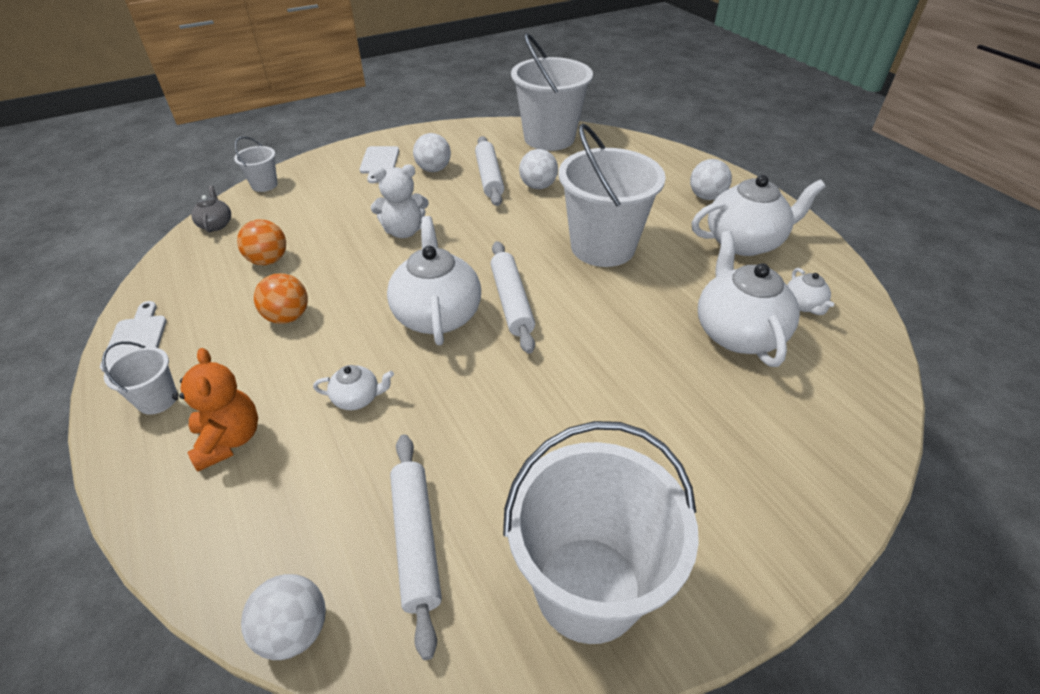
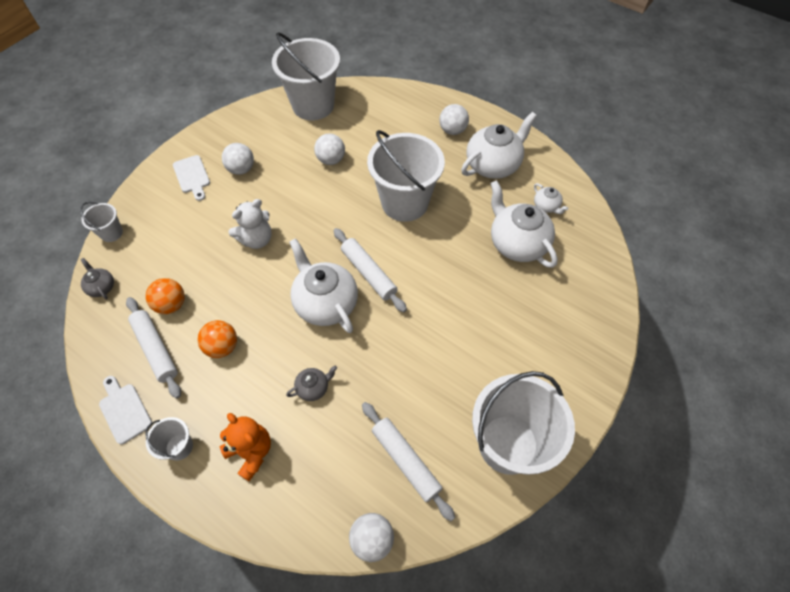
camera: 25 degrees left, 15 degrees up
white teapot [313,365,394,410] -> grey teapot [286,366,337,401]
white rolling pin [475,136,504,206] -> white rolling pin moved to [126,297,181,399]

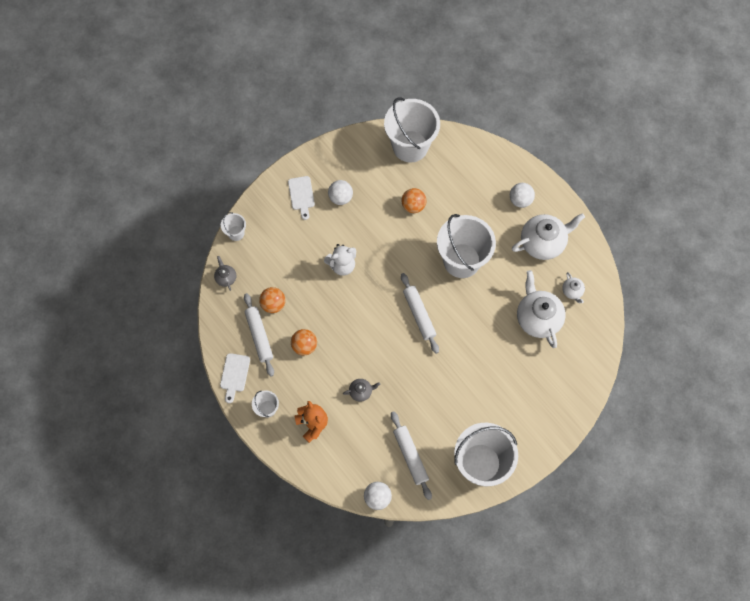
camera: 15 degrees right, 10 degrees up
white cutting board [99,376,152,445] -> white cutting board turned 150 degrees counterclockwise [220,353,250,403]
white teapot [290,238,358,333] -> none
white ball [314,133,345,165] -> orange ball [401,188,426,213]

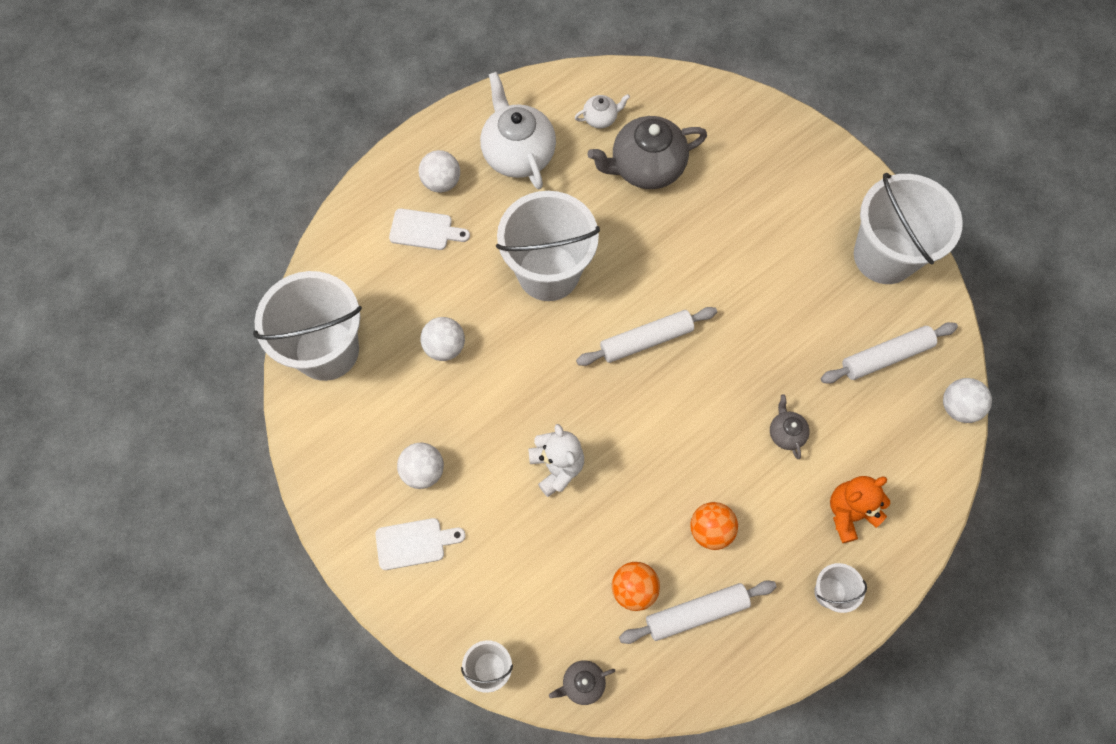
camera: 90 degrees left, 0 degrees up
white cutting board [220,353,250,403] -> white cutting board moved to [389,208,470,250]
orange ball [401,188,426,213] -> white ball [420,317,465,361]
white teapot [517,270,566,348] -> grey teapot [588,116,707,189]

